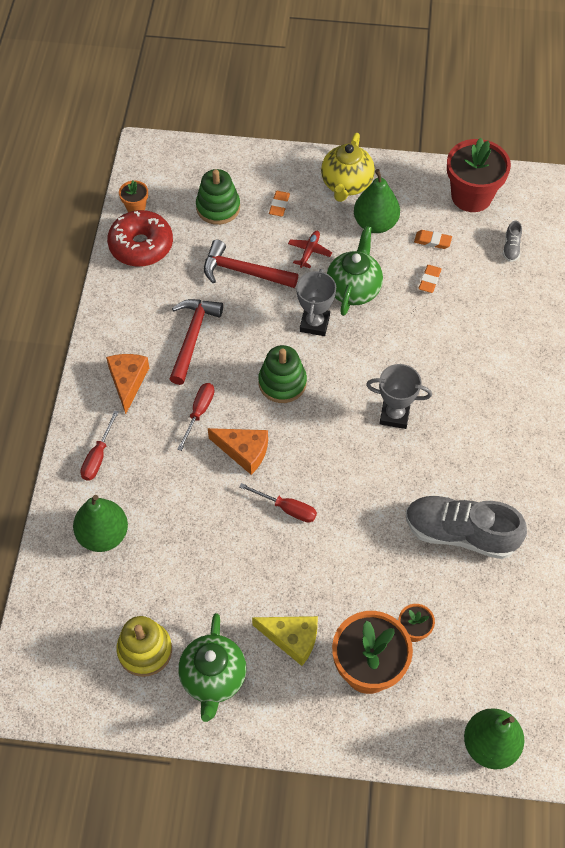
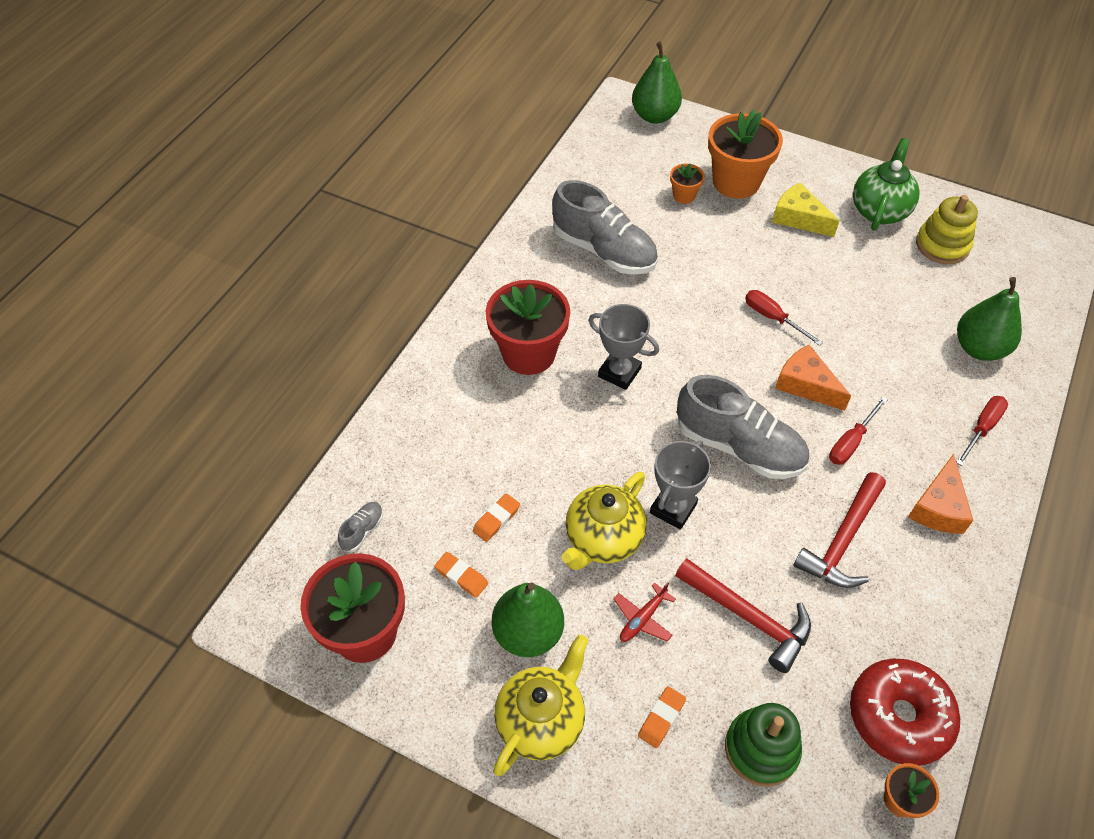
camera: 160 degrees left, 5 degrees down
green stacking toy [258,345,307,403] -> grey shoe [677,375,809,479]
green teapot [327,226,383,316] -> yellow teapot [561,472,647,570]
none -> red flower pot [486,280,570,375]

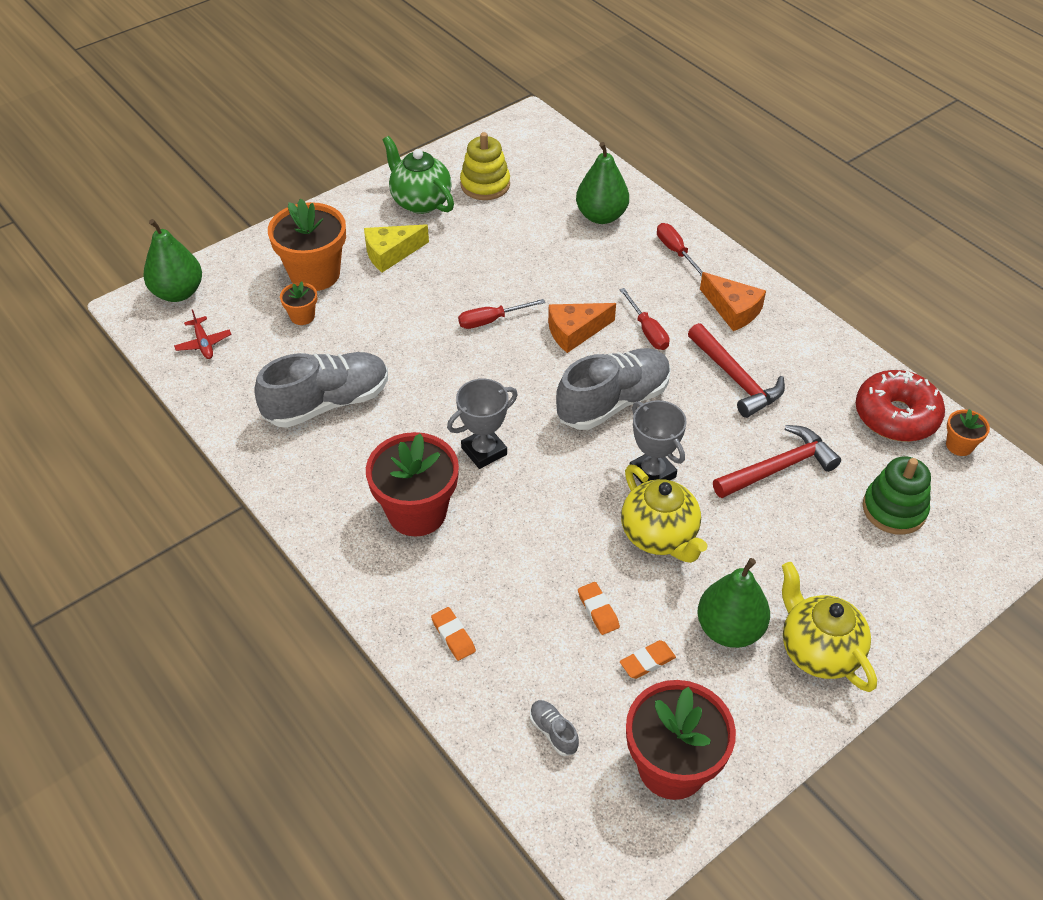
camera: 65 degrees left, 5 degrees down
red plane [613,582,676,642] -> red plane moved to [174,309,232,359]
orange eraser [638,686,686,748] -> orange eraser moved to [431,607,476,661]

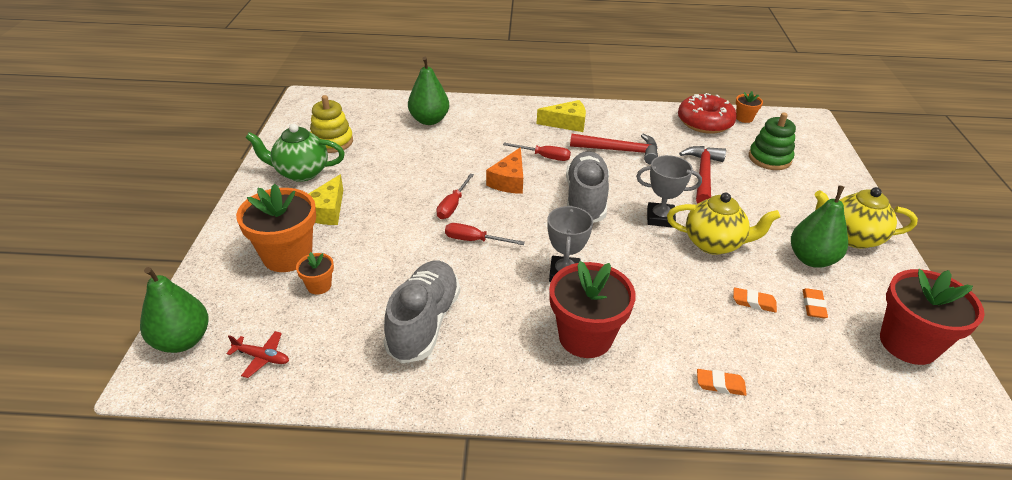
camera: 50 degrees left, 10 degrees down
grey shoe [530,700,579,756] -> none
red screwdriver [657,223,703,277] -> red screwdriver moved to [445,223,525,245]
orange cheese [700,272,766,331] -> yellow cheese [537,100,586,132]

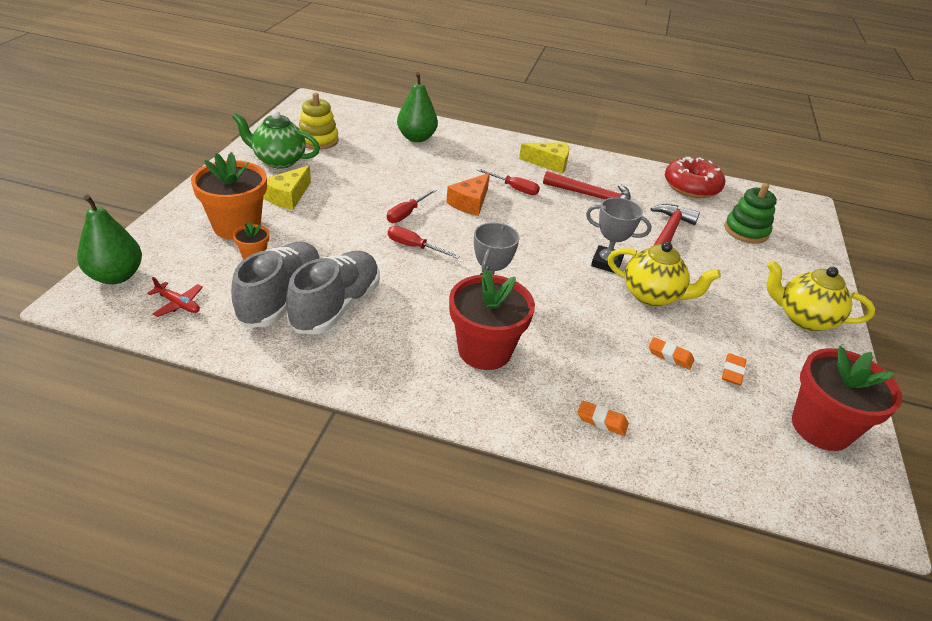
camera: 10 degrees right, 0 degrees up
grey shoe [566,151,609,223] -> grey shoe moved to [231,242,320,327]
orange flower pot [736,91,763,123] -> none
green pear [791,185,848,268] -> none

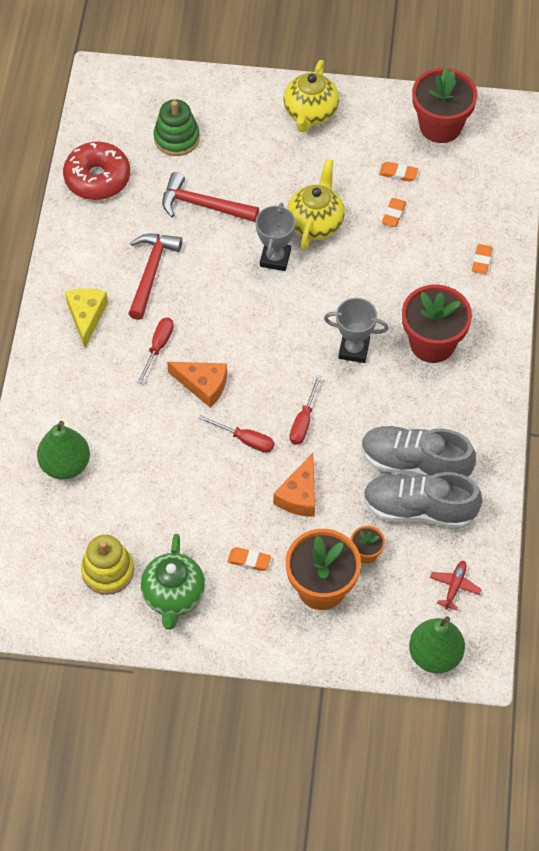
camera: 95 degrees left, 20 degrees up
yellow cheese [263,165,311,210] -> orange eraser [227,547,271,571]
none -> orange cheese [273,453,315,517]

